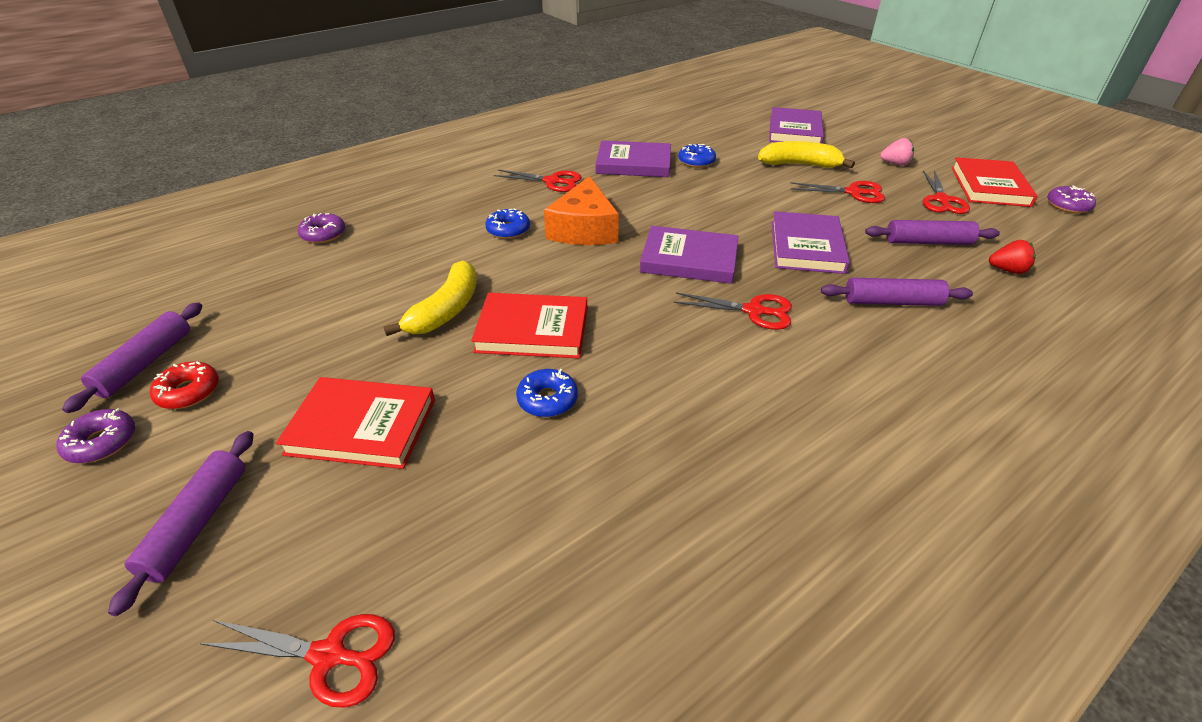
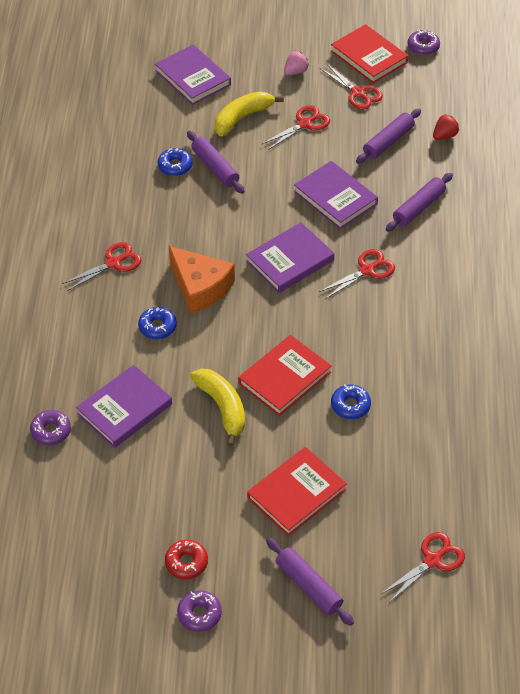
camera: 50 degrees left, 10 degrees up
purple rolling pin [62,302,202,413] -> purple rolling pin moved to [187,131,244,194]
purple book [596,140,671,177] -> purple book moved to [76,365,172,448]

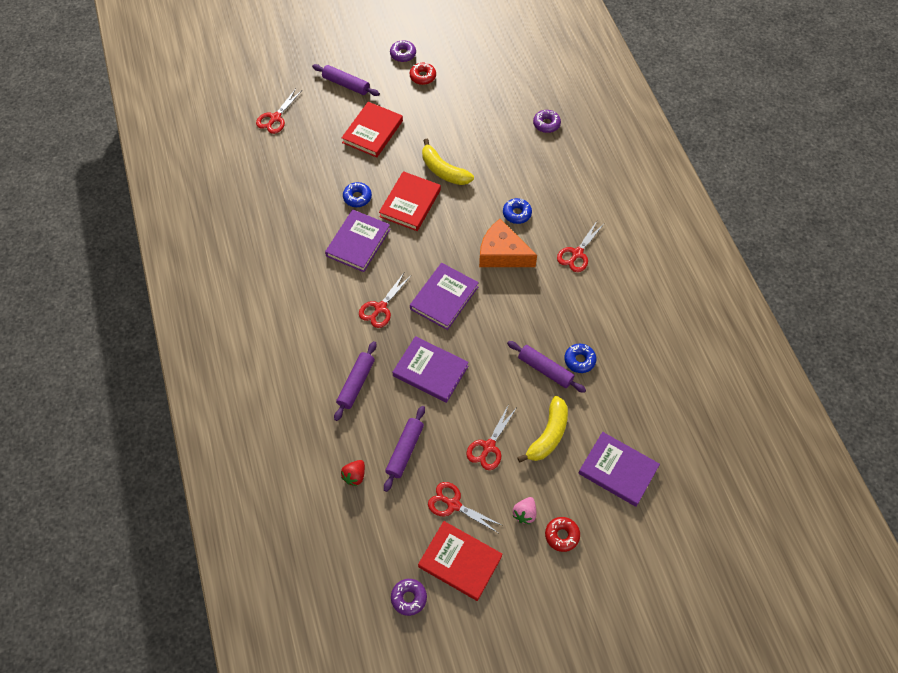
camera: 160 degrees right, 10 degrees up
purple book [76,365,172,448] -> purple book moved to [325,210,390,272]
none -> red donut [545,517,580,552]

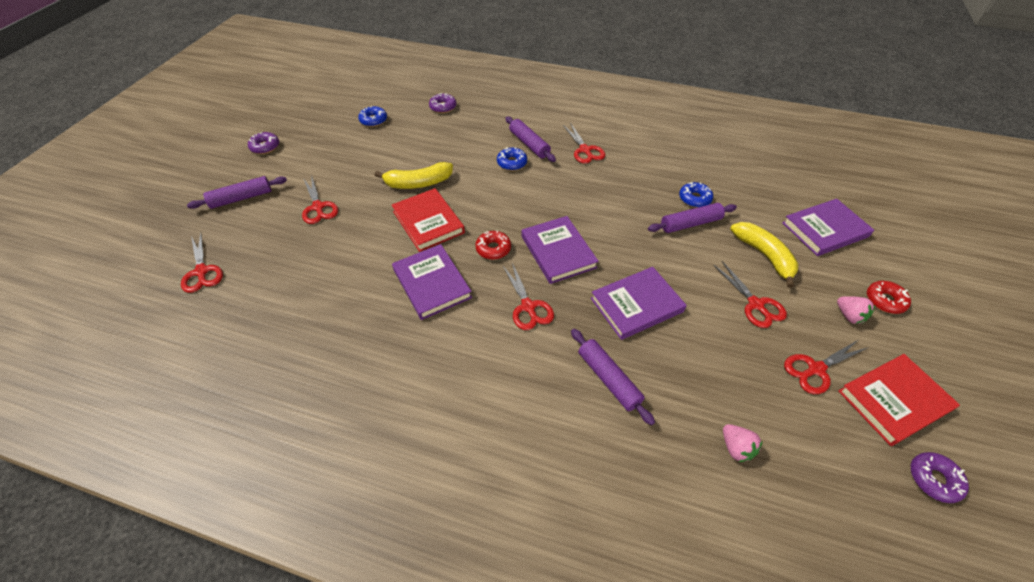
camera: 55 degrees left, 10 degrees down
red book [341,102,403,158] -> red scissors [302,175,338,224]
red strawberry [341,460,365,486] -> pink strawberry [723,424,762,462]
blue donut [343,182,372,207] -> blue donut moved to [358,106,387,127]
purple rolling pin [384,406,425,492] -> purple rolling pin moved to [505,116,556,162]
red donut [410,62,436,85] -> red donut moved to [475,231,511,260]
orange cheese [479,219,537,267] -> none

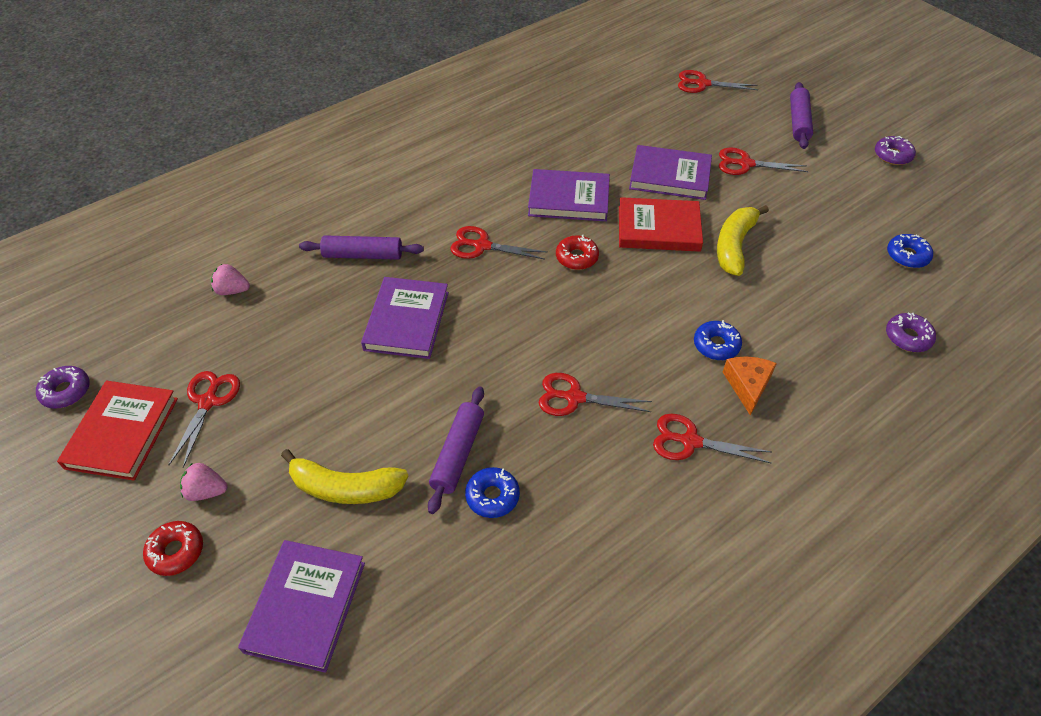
camera: 125 degrees right, 0 degrees up
purple rolling pin [505,116,556,162] -> orange cheese [723,357,777,415]
purple book [522,216,599,284] -> purple book moved to [629,145,712,200]
red scissors [714,261,787,328] -> red scissors moved to [539,373,652,416]

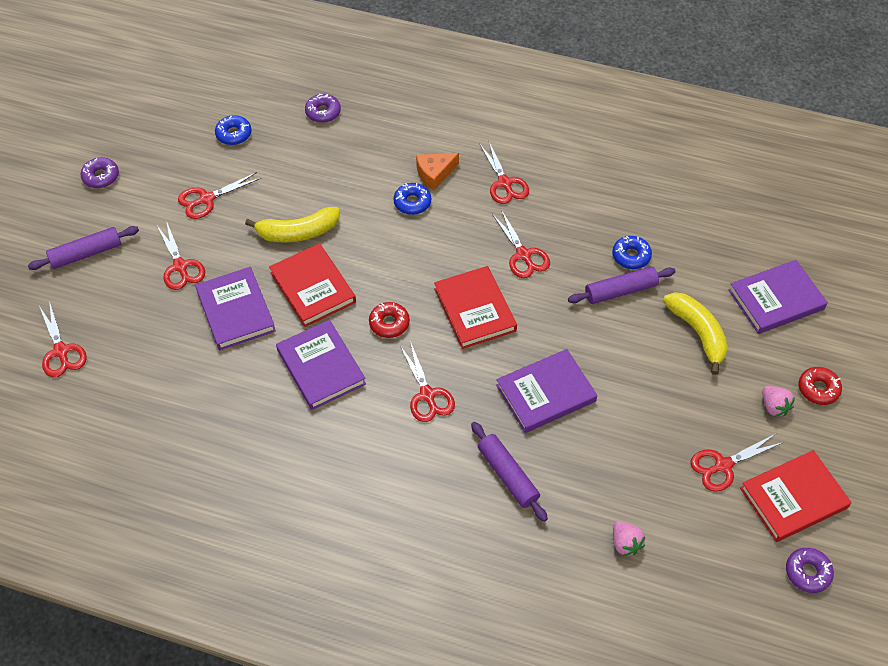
camera: 125 degrees left, 5 degrees up
none -> red scissors [178,172,261,219]
none -> red book [434,266,517,349]

